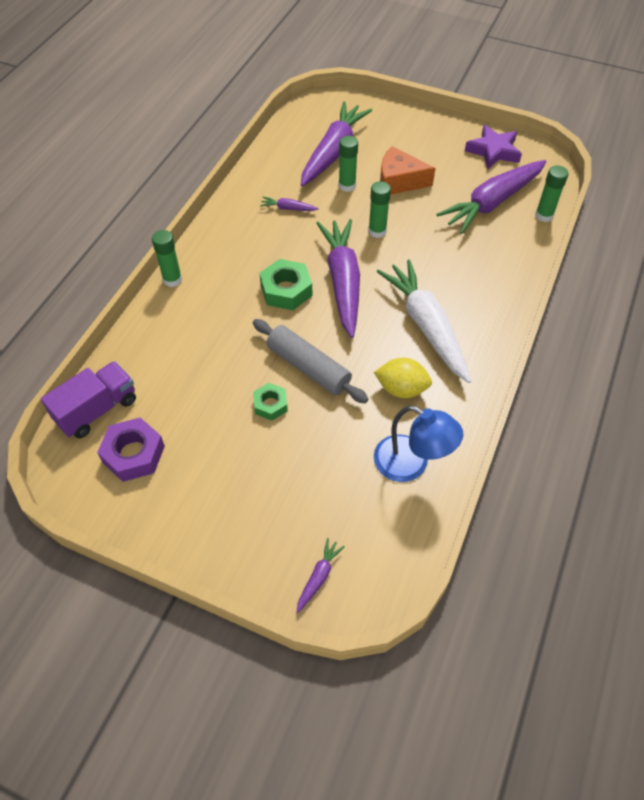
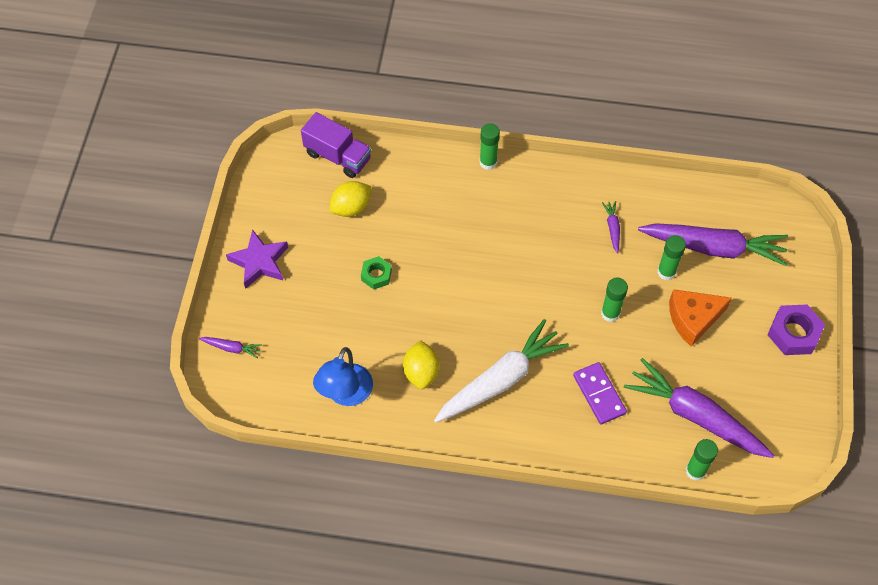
camera: 75 degrees right, 5 degrees up
purple nut [97,418,165,482] -> purple nut moved to [768,304,825,355]
grey rolling pin [253,319,368,403] -> none
green nut [259,259,312,310] -> none
purple carrot [316,219,360,338] -> none
orange cheese [380,146,435,194] -> orange cheese turned 105 degrees counterclockwise [669,289,732,347]
purple star [465,125,522,169] -> purple star moved to [226,229,288,289]
none -> yellow lemon [329,181,372,217]
none -> purple domino [573,362,627,424]

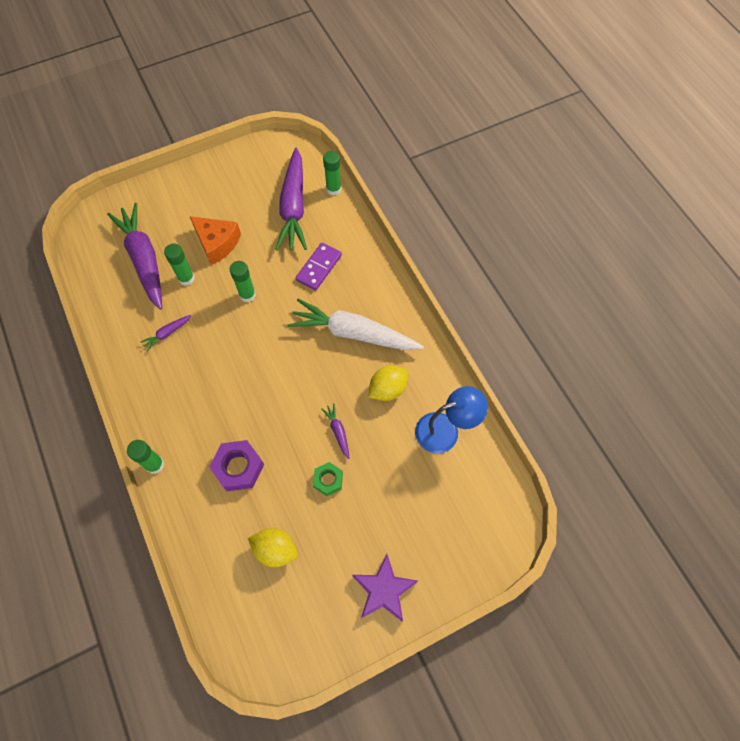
camera: 125 degrees left, 5 degrees up
purple carrot [199,337,262,358] -> purple carrot moved to [321,404,350,459]
purple truck [301,112,371,178] -> none
purple nut [768,304,825,355] -> purple nut moved to [209,440,264,491]

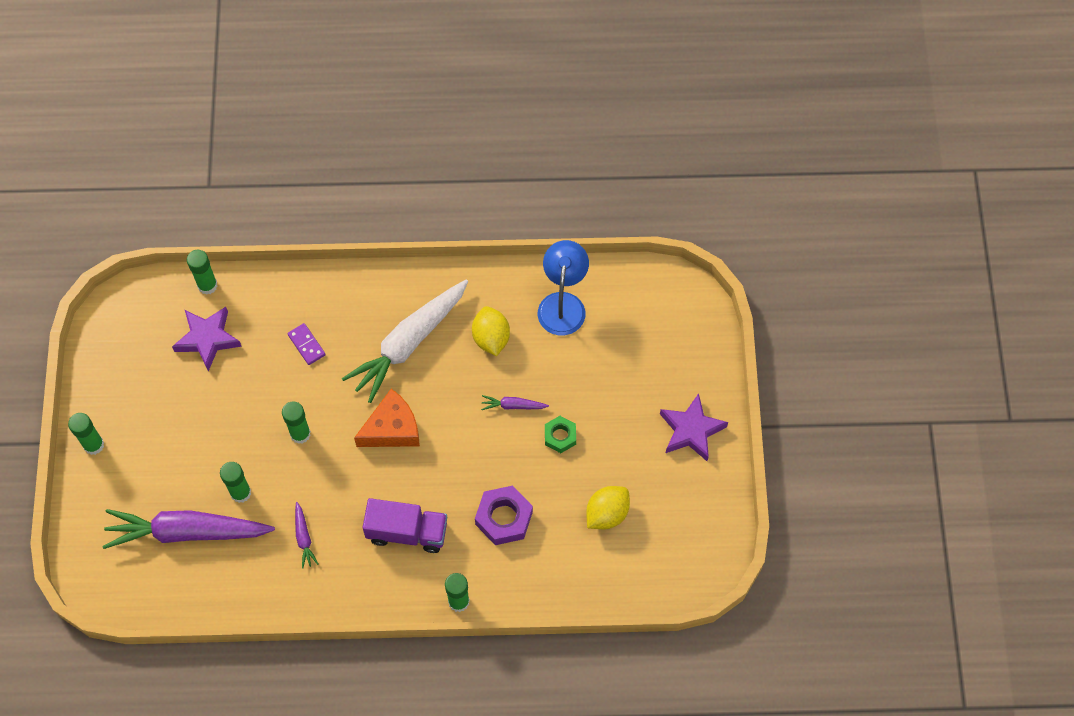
camera: 65 degrees left, 0 degrees up
orange cheese [190,216,241,265] -> orange cheese moved to [354,389,420,447]
purple carrot [275,148,307,250] -> purple star [172,307,242,371]
purple domino [296,243,342,291] -> purple domino [287,323,326,365], size x0.66
none -> green glue stick [68,413,104,455]
none -> purple truck [362,498,447,553]

